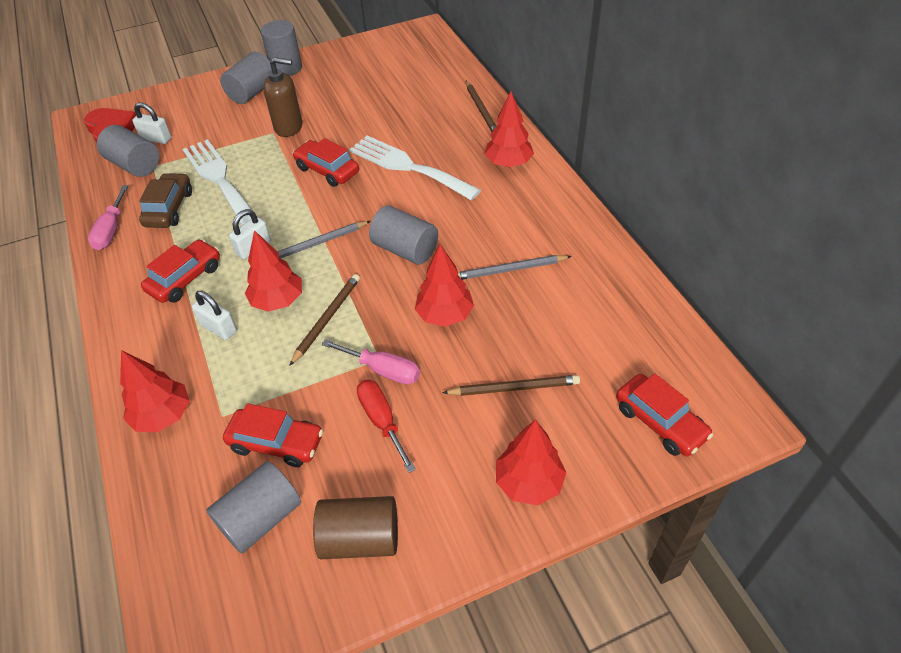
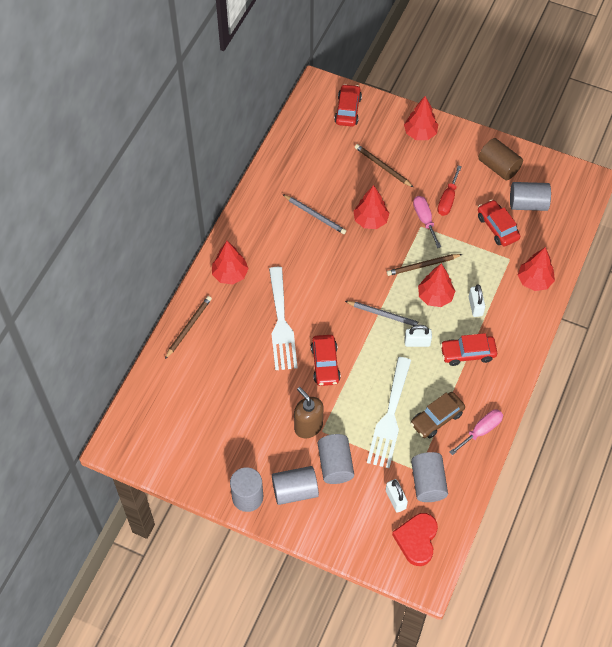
camera: 135 degrees left, 10 degrees up
grey cylinder [369,205,438,265] -> grey cylinder moved to [318,434,354,484]

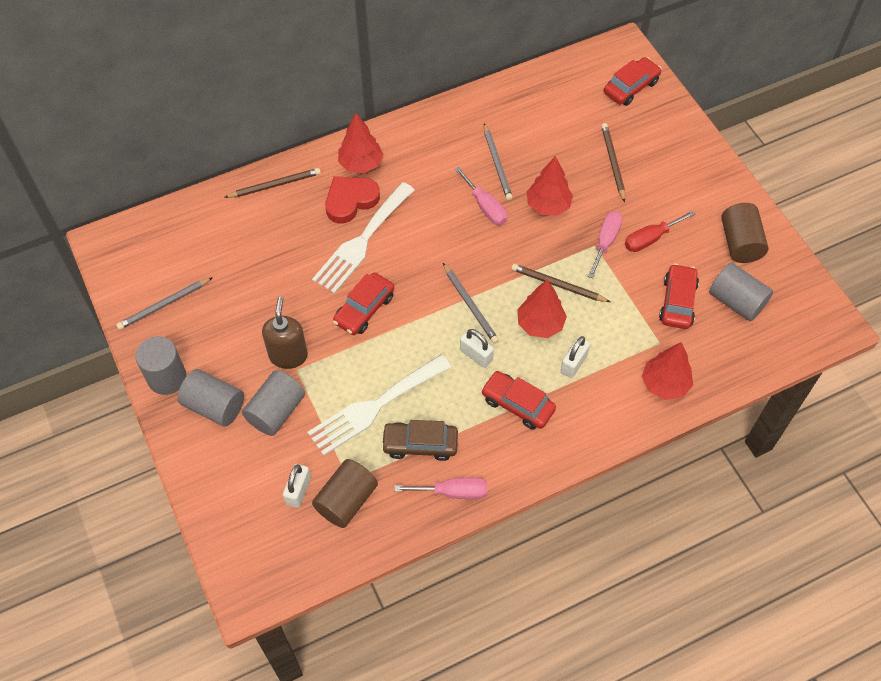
camera: 40 degrees right, 0 degrees up
red heart [392,513,438,566] -> red heart moved to [325,176,380,224]
red tree [404,96,438,140] -> none
grey cylinder [411,452,448,502] -> brown cylinder [312,459,378,528]
none -> grey pencil [116,277,213,330]
none -> pink screwdriver [455,167,507,225]

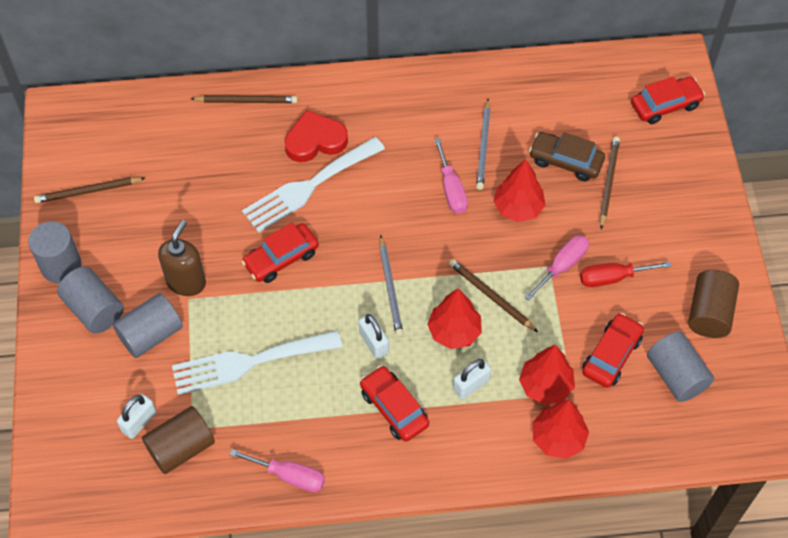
camera: 20 degrees right, 0 degrees up
grey pencil [116,277,213,330] -> brown pencil [34,177,145,203]
red tree [338,113,383,173] -> red tree moved to [519,345,575,405]
brown car [381,420,458,461] -> brown car moved to [529,132,605,181]

